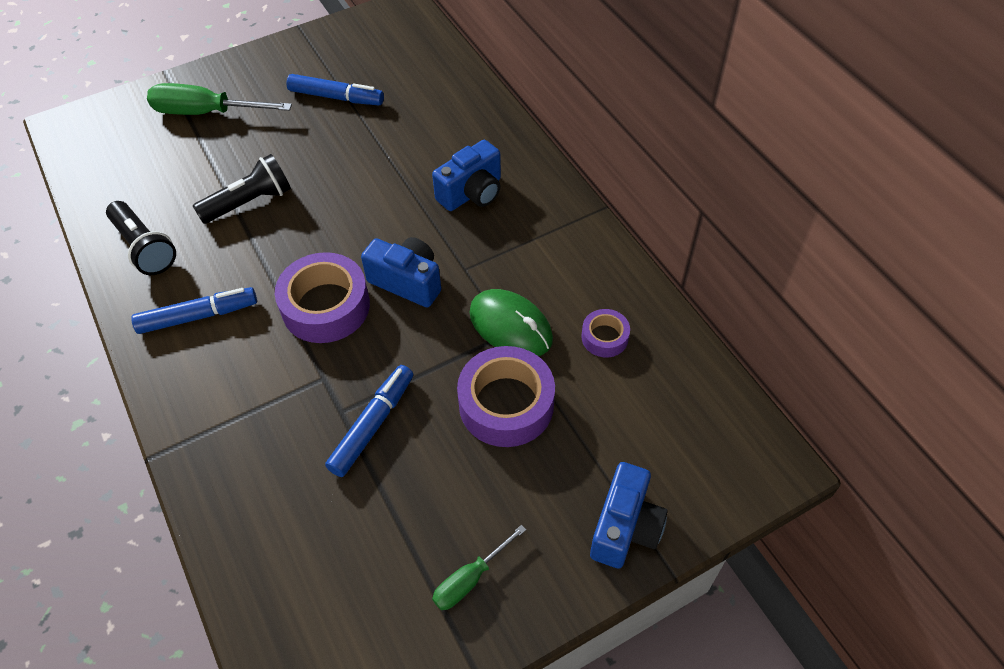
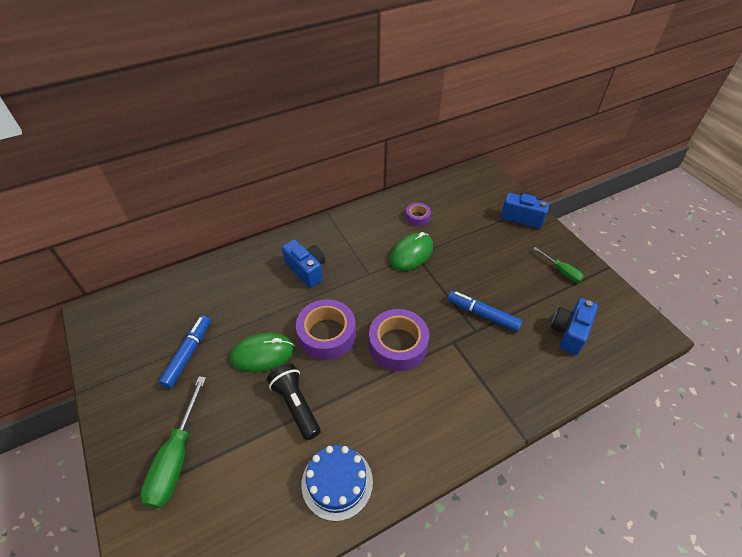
camera: 90 degrees left, 5 degrees down
black flashlight [106,201,176,275] -> blue cake [302,445,373,521]
blue marker [131,287,257,334] -> none
blue camera [361,237,441,307] -> blue camera moved to [551,298,598,355]
purple tape [457,346,555,447] -> purple tape moved to [296,299,356,360]
none -> green mouse [230,333,294,372]

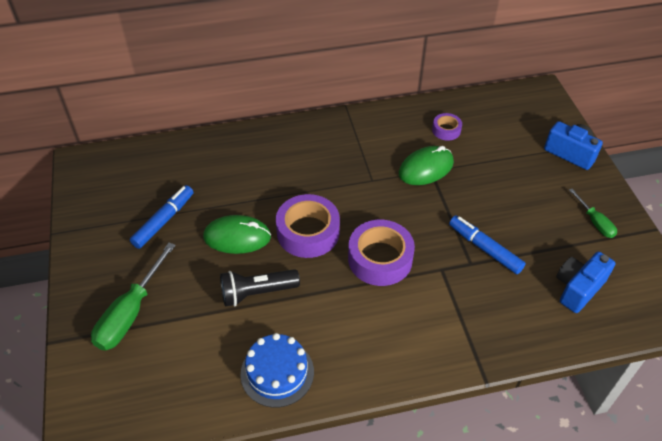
camera: 15 degrees right, 0 degrees up
black flashlight [267,364,321,440] -> black flashlight turned 90 degrees counterclockwise [220,269,300,307]
blue camera [282,240,325,288] -> none

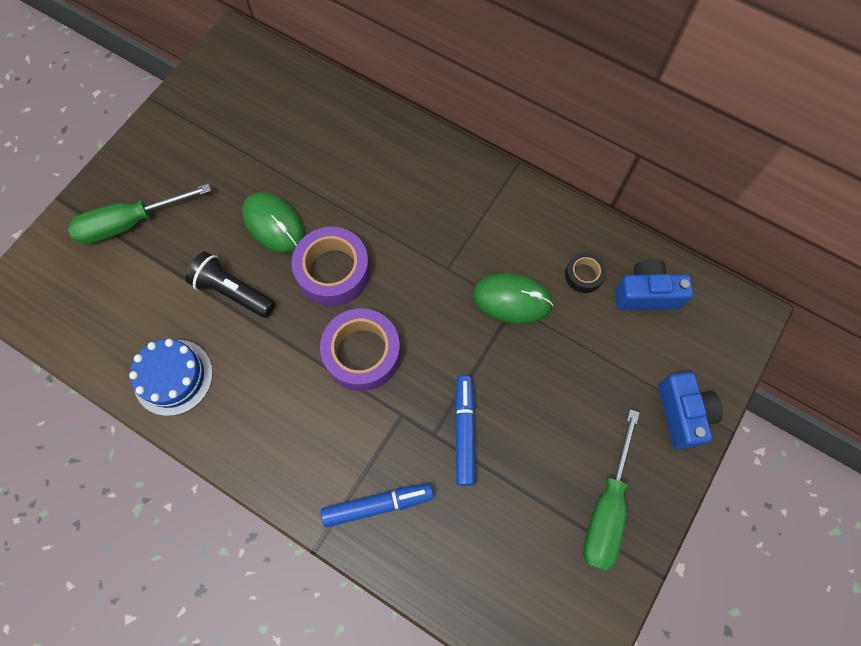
camera: 45 degrees right, 20 degrees up
blue marker [130,185,193,249] -> blue marker moved to [321,483,434,528]
purple tape [432,113,462,141] -> black tape [565,252,606,293]
blue camera [556,252,616,313] -> blue camera moved to [615,259,693,310]
green screwdriver [569,189,617,238] -> green screwdriver [583,409,640,571], size x1.78

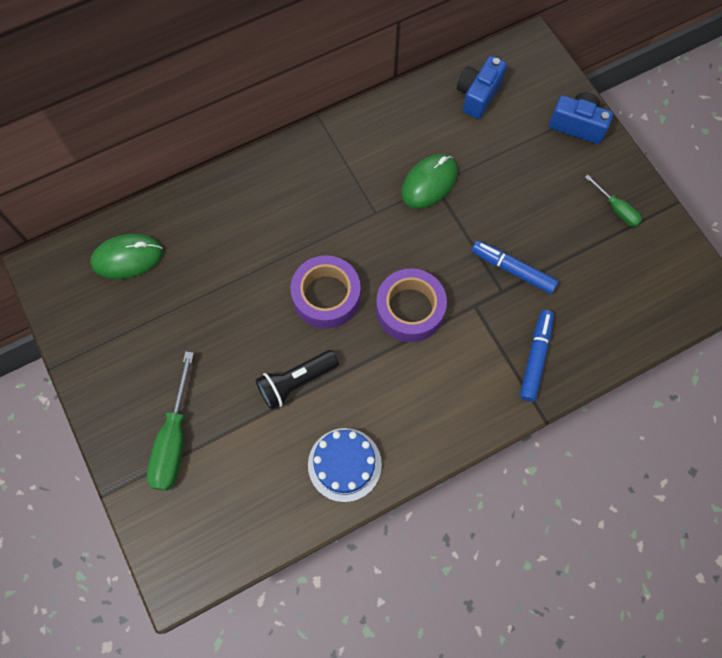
camera: 60 degrees left, 0 degrees up
green mouse [242,192,305,253] -> green mouse moved to [90,234,163,279]
black tape [565,252,606,293] -> none
green screwdriver [583,409,640,571] -> green screwdriver [585,175,642,227], size x0.56

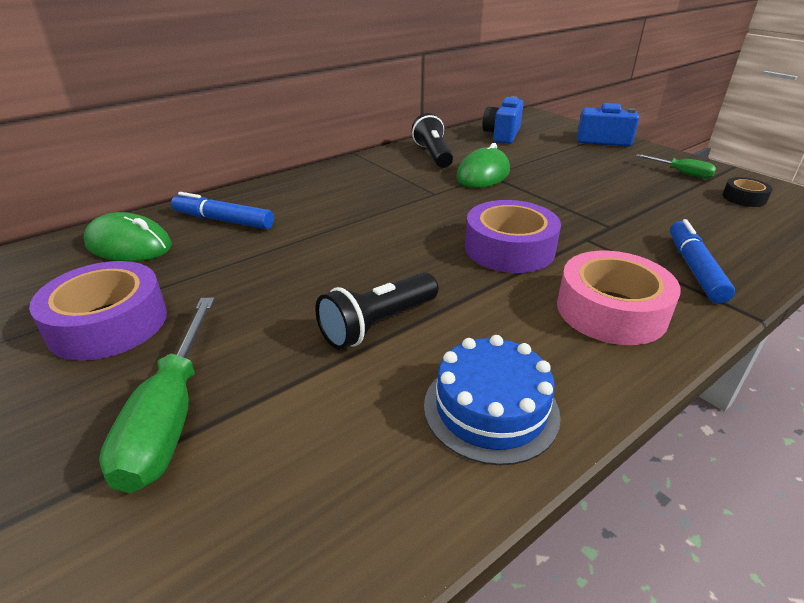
camera: 10 degrees left, 35 degrees down
green mouse [90,234,163,279] -> green mouse turned 45 degrees clockwise [83,212,172,262]
purple tape [291,255,361,329] -> purple tape moved to [29,261,167,361]
blue marker [471,240,559,294] -> blue marker moved to [171,192,274,229]
none -> black flashlight [412,113,453,168]
none -> pink tape [557,251,681,345]
none -> black tape [723,177,773,207]

